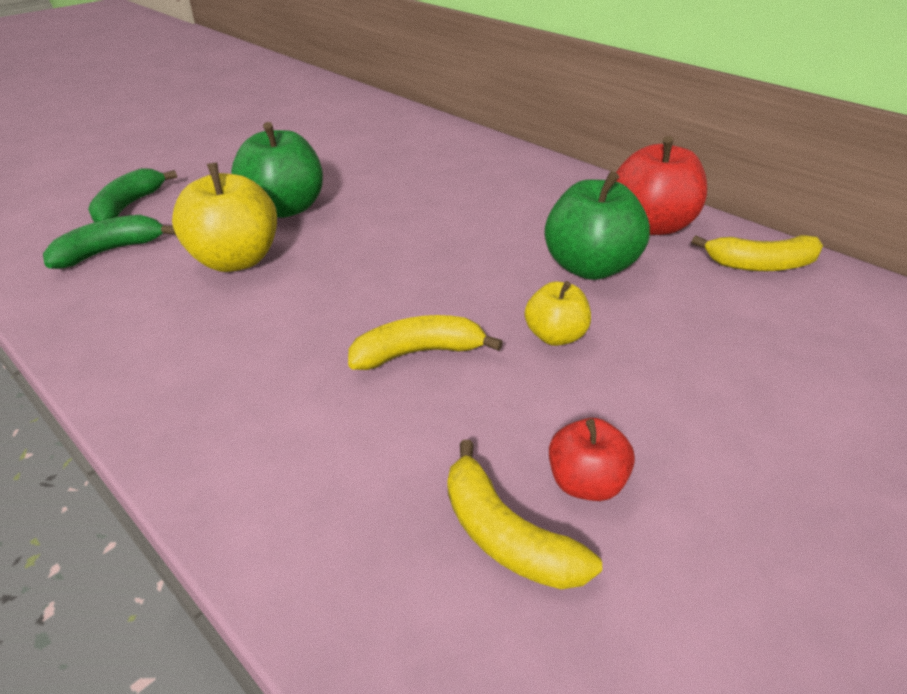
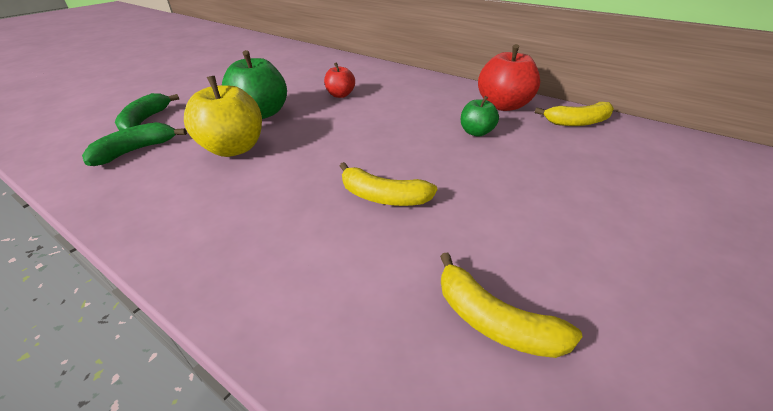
camera: 10 degrees left, 0 degrees up
yellow banana [348,315,503,370] -> yellow banana turned 135 degrees counterclockwise [340,162,437,206]
yellow apple [525,281,591,346] -> none
green apple [544,171,650,280] -> green apple [461,96,499,137], size x0.57
red apple [549,418,635,501] -> red apple moved to [324,62,355,98]

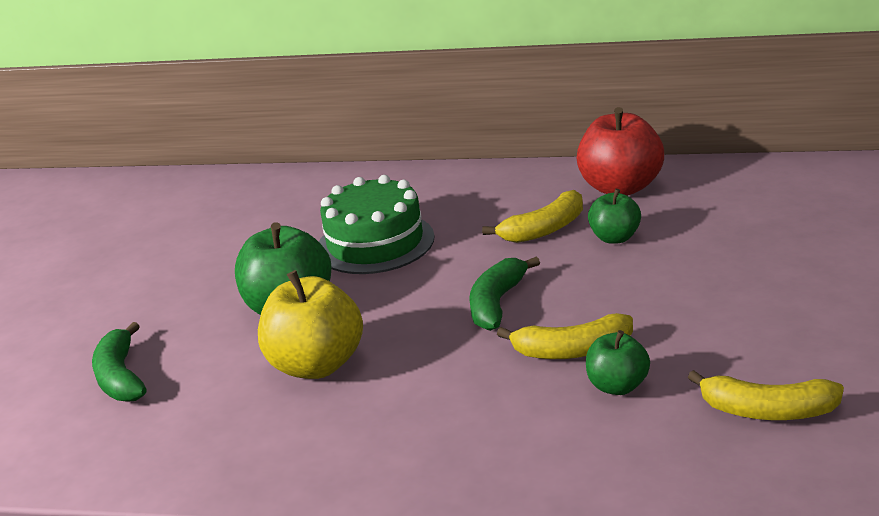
camera: 20 degrees left, 10 degrees down
green banana [82,122,187,166] -> green banana moved to [469,257,540,331]
red apple [324,62,355,98] -> green cake [319,175,435,274]
yellow banana [535,102,614,126] -> yellow banana moved to [482,190,583,243]
none -> green apple [586,330,650,395]

